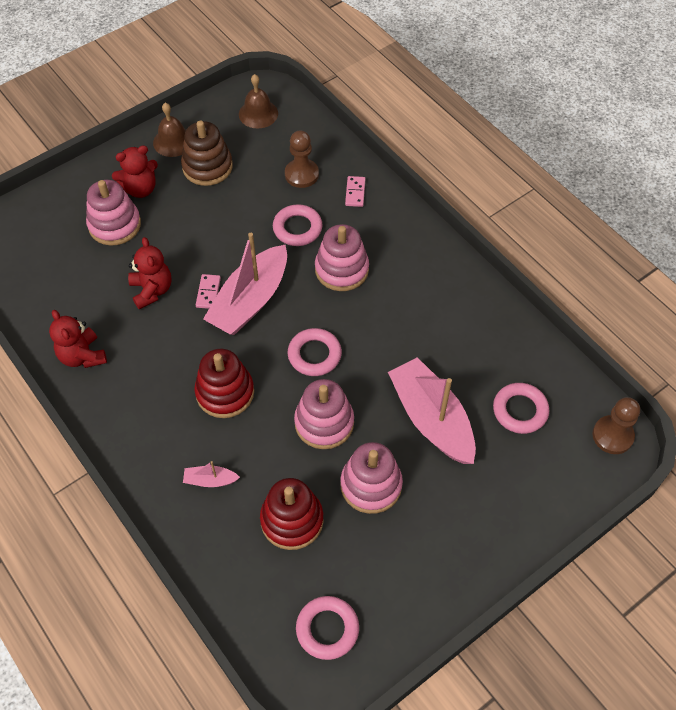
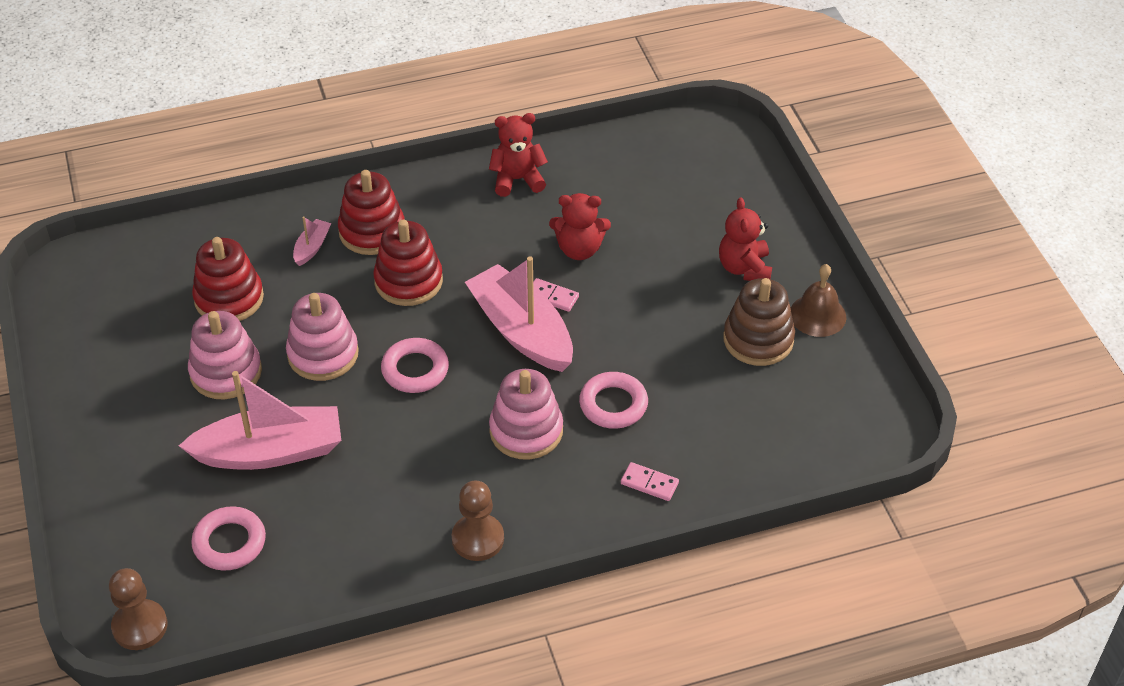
camera: 110 degrees right, 10 degrees down
pink stacking toy [86,180,141,246] -> none
brown bell [239,74,278,128] -> none
brown pawn [285,130,319,188] -> brown pawn moved to [452,481,504,561]
pink ring [296,596,359,660] -> none
none -> red stacking toy [338,170,405,255]

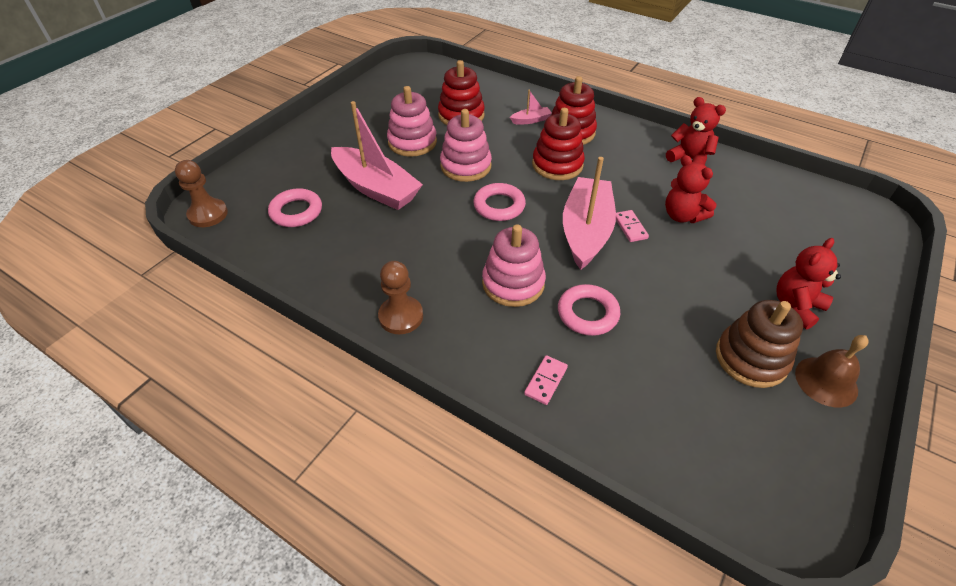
camera: 50 degrees right, 0 degrees up
pink domino [621,462,679,501] -> pink domino turned 45 degrees clockwise [524,355,568,405]

